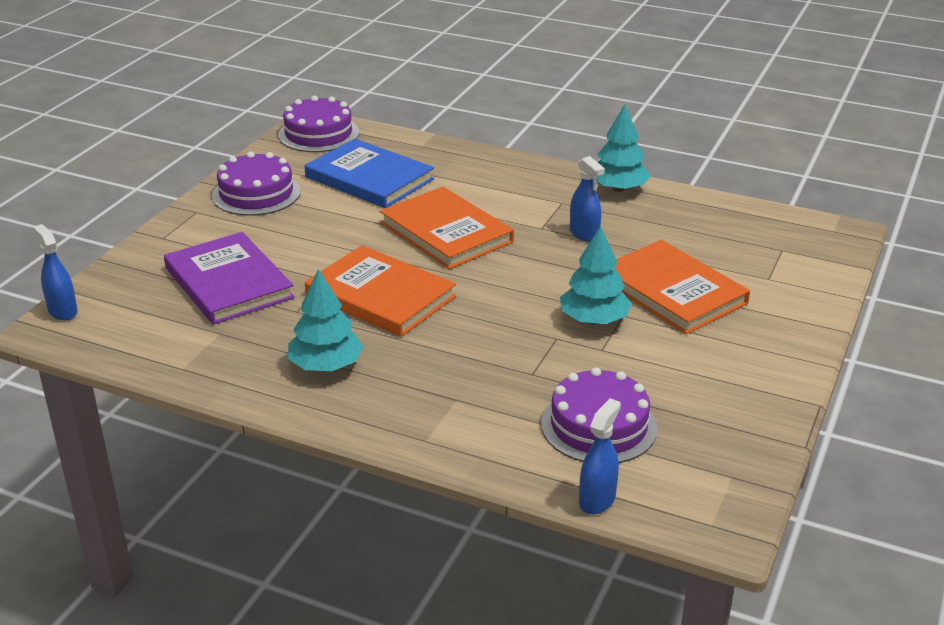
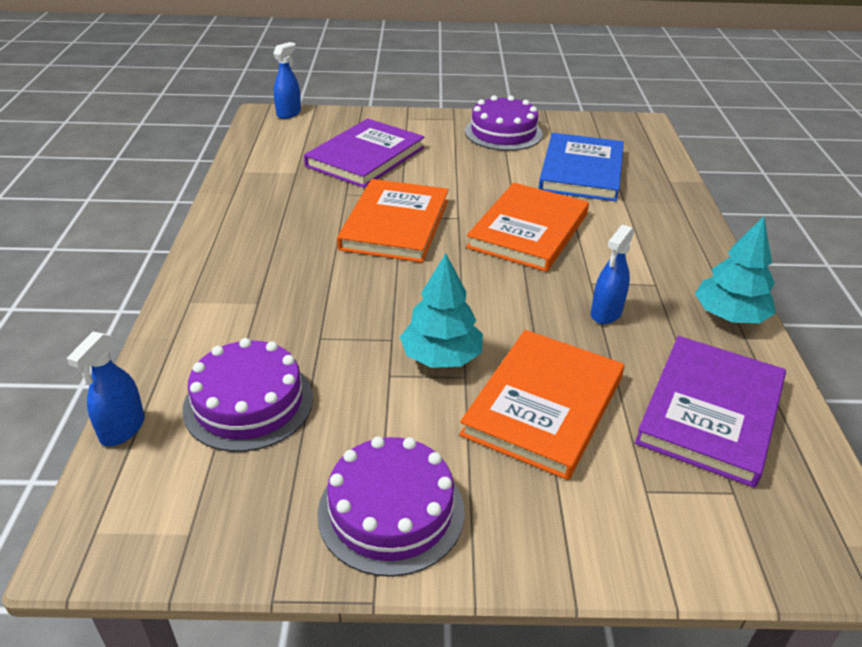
camera: 65 degrees right, 5 degrees up
purple cake [278,95,359,152] -> purple cake moved to [317,436,464,577]
turquoise tree [288,269,364,371] -> none
blue spray bottle [579,398,621,515] -> blue spray bottle turned 105 degrees clockwise [67,332,145,446]
none -> purple book [635,336,786,488]

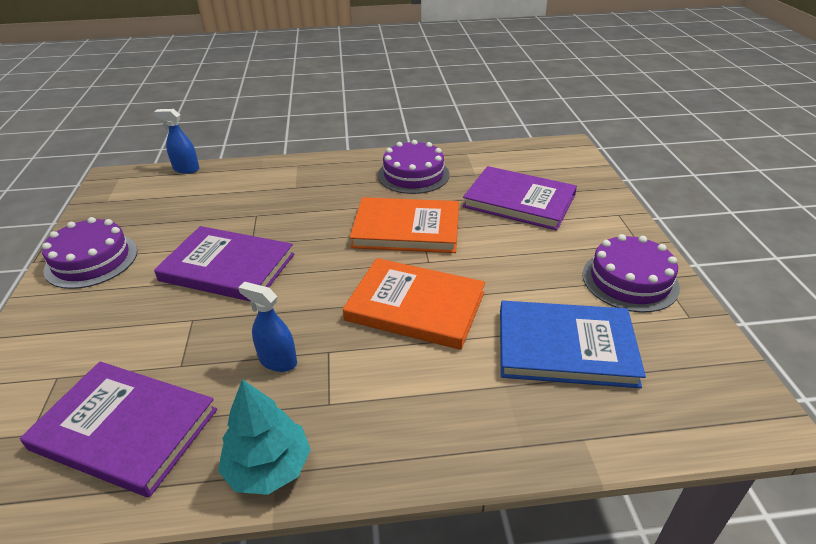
camera: 85 degrees right, 0 degrees up
purple cake [182,338,313,452] -> purple cake moved to [378,140,449,194]
blue spray bottle [273,42,301,119] -> none
turquoise tree [400,253,483,368] -> purple book [154,226,294,302]
orange book [459,330,624,480] -> none

